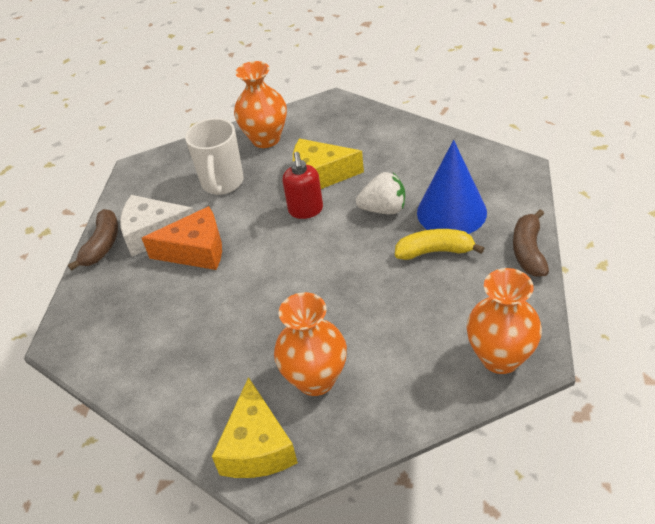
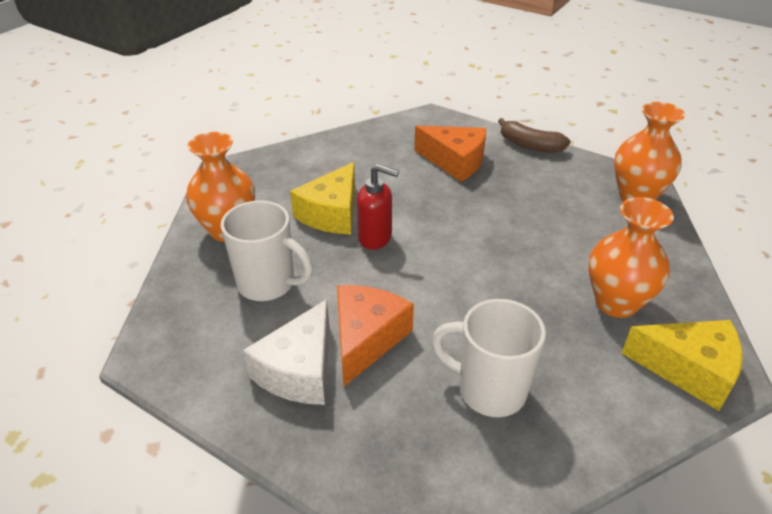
camera: 70 degrees left, 5 degrees down
brown banana [68,209,118,271] -> none
white strawberry [356,172,405,214] -> none
yellow banana [395,229,484,260] -> none
blue cone [417,140,487,234] -> orange cheese [414,126,486,182]
none -> white mug [432,299,546,417]

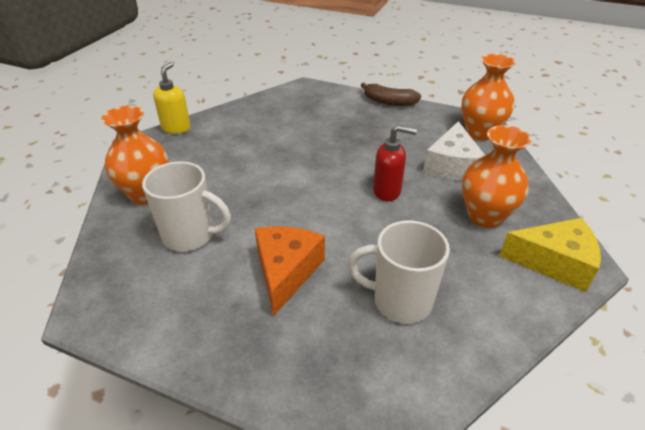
camera: 10 degrees left, 0 degrees up
white cheese [243,299,329,405] -> white cheese moved to [423,121,485,181]
yellow cheese [290,162,355,234] -> none
red soap dispenser [357,164,399,250] -> red soap dispenser moved to [373,125,417,201]
orange cheese [414,126,486,182] -> none
none -> yellow soap dispenser [153,62,191,134]

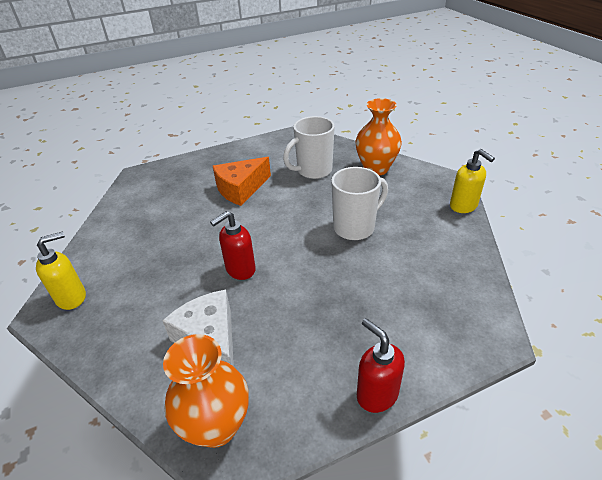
camera: 135 degrees right, 0 degrees up
orange cheese [255,226,325,316] -> orange cheese turned 90 degrees clockwise [213,157,271,206]
white mug [348,220,450,324] -> white mug moved to [331,167,388,240]
brown banana [361,83,421,106] -> red soap dispenser [357,318,405,413]
orange vase [462,125,532,228] -> none
yellow cheese [499,218,601,292] -> yellow soap dispenser [36,231,86,310]

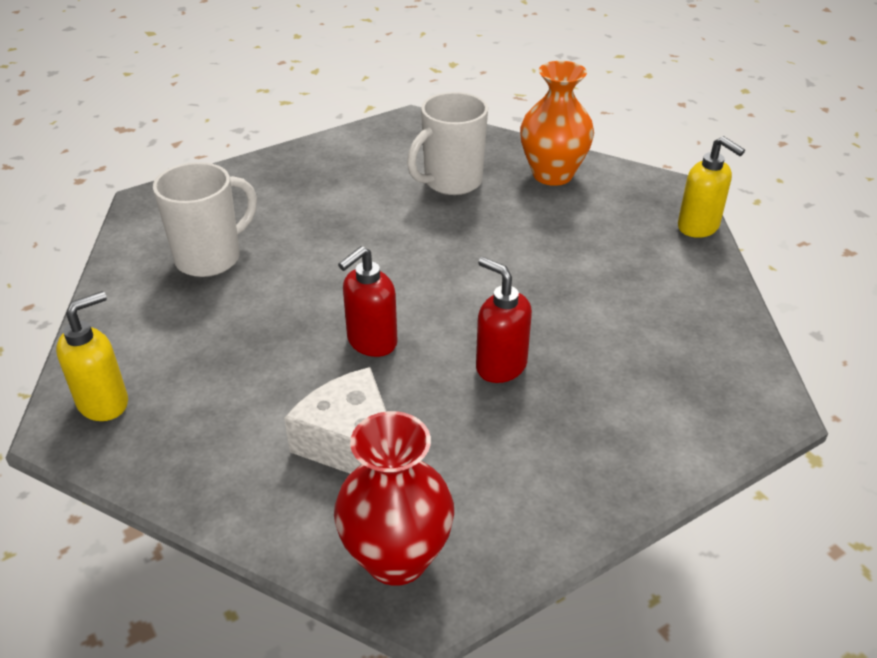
camera: 10 degrees left, 0 degrees up
orange vase [163,334,249,448] -> red vase [334,411,454,586]
orange cheese [213,157,271,206] -> none
white mug [331,167,388,240] -> white mug moved to [153,162,257,277]
red soap dispenser [357,318,405,413] -> red soap dispenser moved to [476,257,532,383]

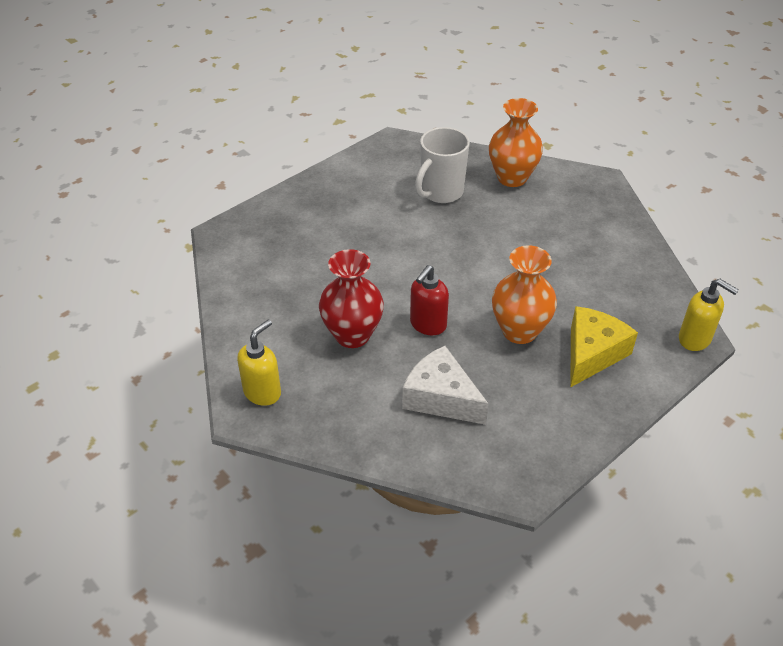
camera: 10 degrees left, 5 degrees up
white mug [153,162,257,277] -> none
red vase [334,411,454,586] -> red vase moved to [319,249,384,348]
red soap dispenser [476,257,532,383] -> orange vase [492,245,557,344]
yellow soap dispenser [678,136,745,238] -> yellow soap dispenser moved to [679,279,739,351]
none -> yellow cheese [570,306,638,388]

